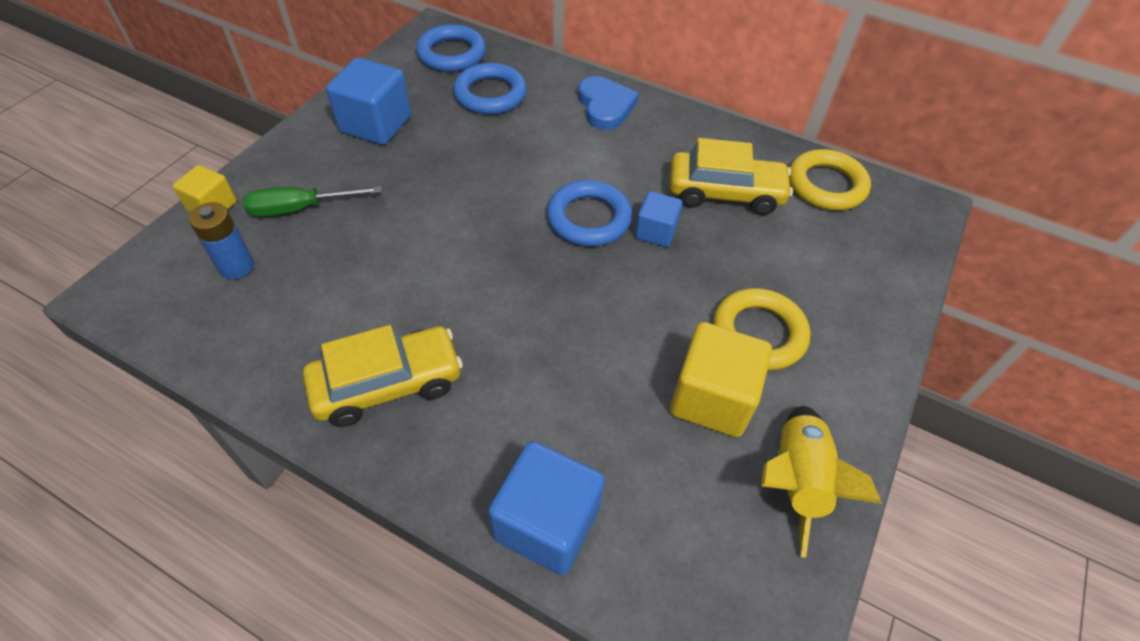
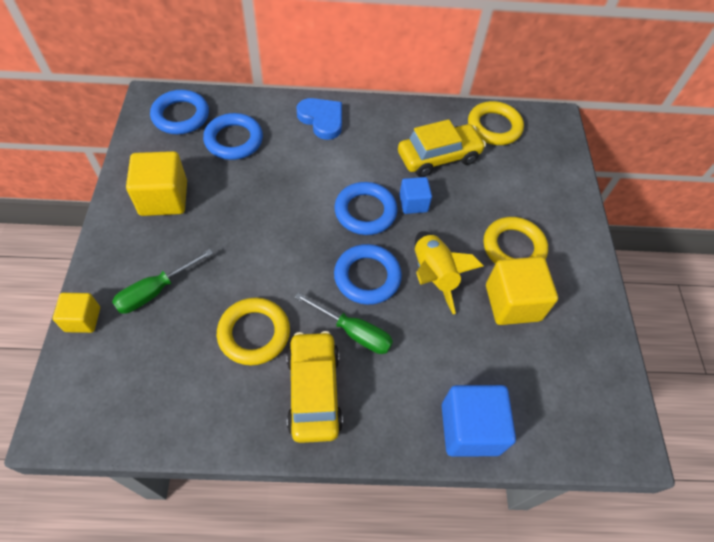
camera: 30 degrees left, 5 degrees up
blue battery [189,202,254,279] -> none
yellow car [303,325,463,427] -> yellow car turned 45 degrees counterclockwise [286,331,343,443]
blue cube [326,58,411,145] -> yellow cube [126,151,187,216]
yellow rocket [761,406,882,558] -> yellow rocket moved to [415,231,484,314]
none -> yellow ring [217,298,290,365]
none -> green screwdriver [294,293,393,354]
none -> blue ring [334,244,402,305]

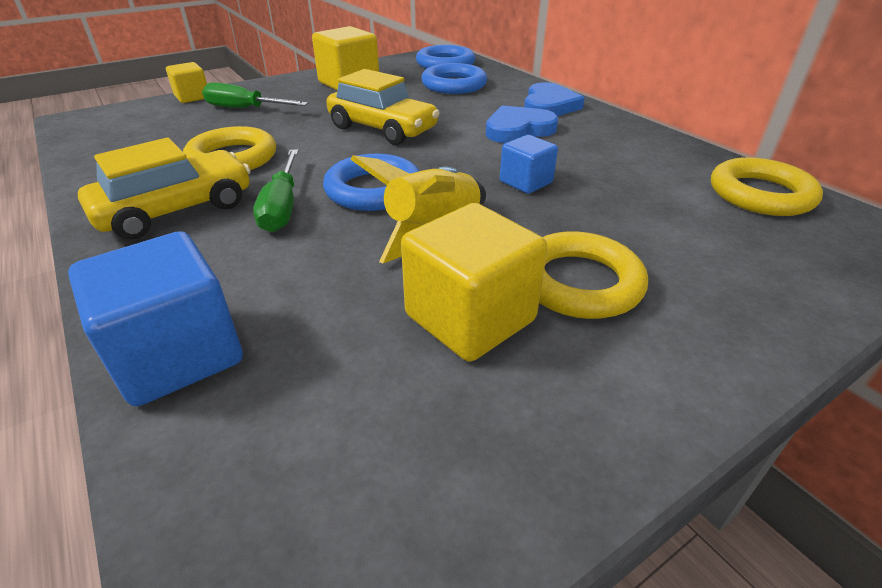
camera: 60 degrees right, 20 degrees down
blue ring [334,182,398,235] -> none
yellow car [398,119,486,177] -> yellow car moved to [326,69,440,145]
none -> blue heart [486,105,558,143]

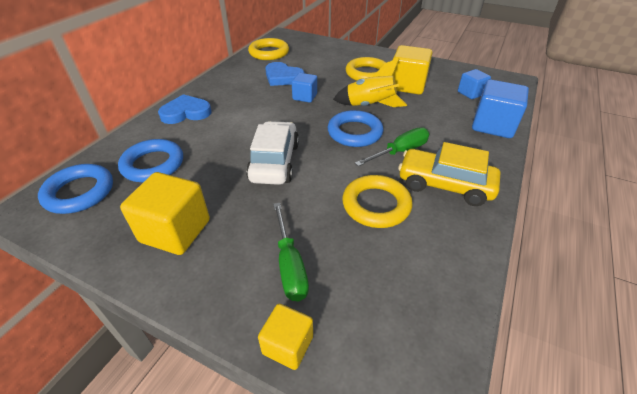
camera: 120 degrees left, 5 degrees up
yellow car [326,69,440,145] -> white car [246,121,299,185]
blue heart [486,105,558,143] -> blue heart moved to [265,62,305,86]
none -> blue cube [458,69,491,99]

